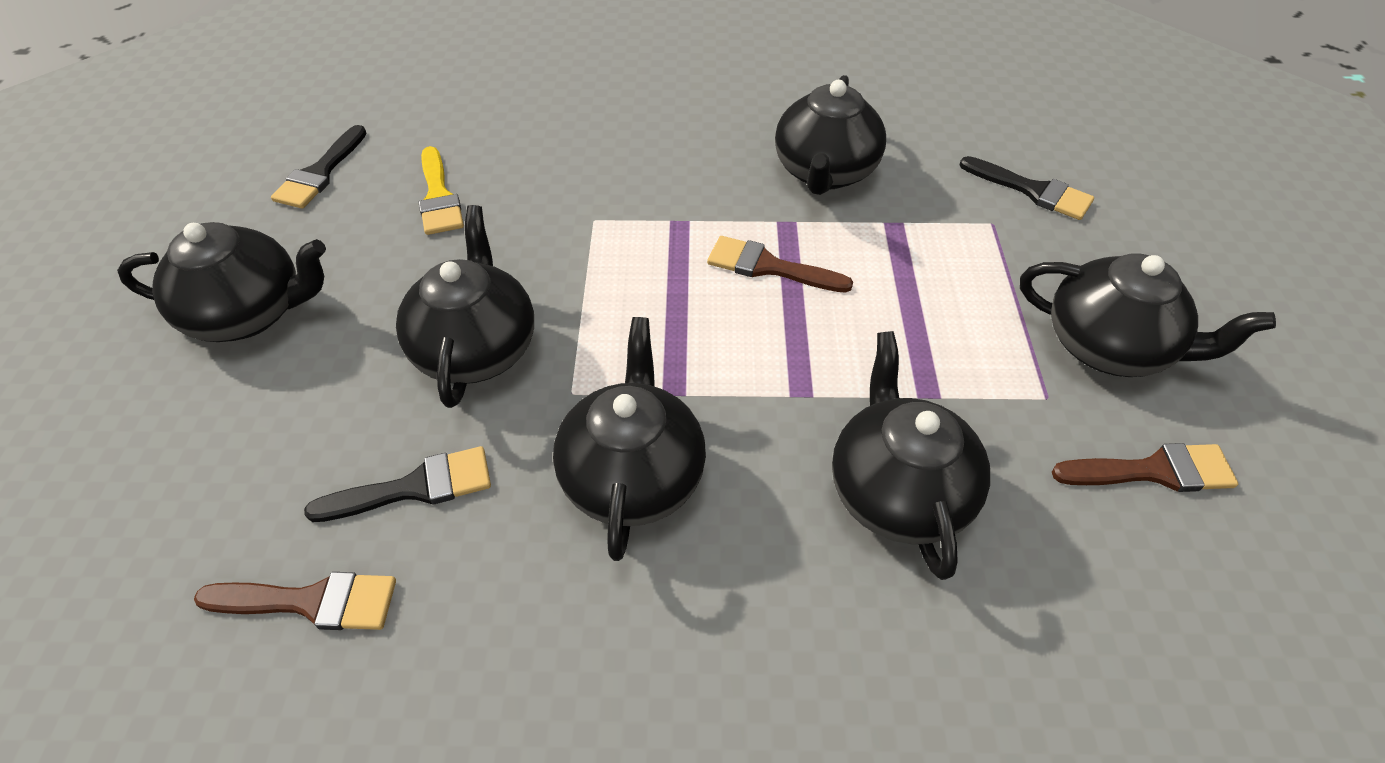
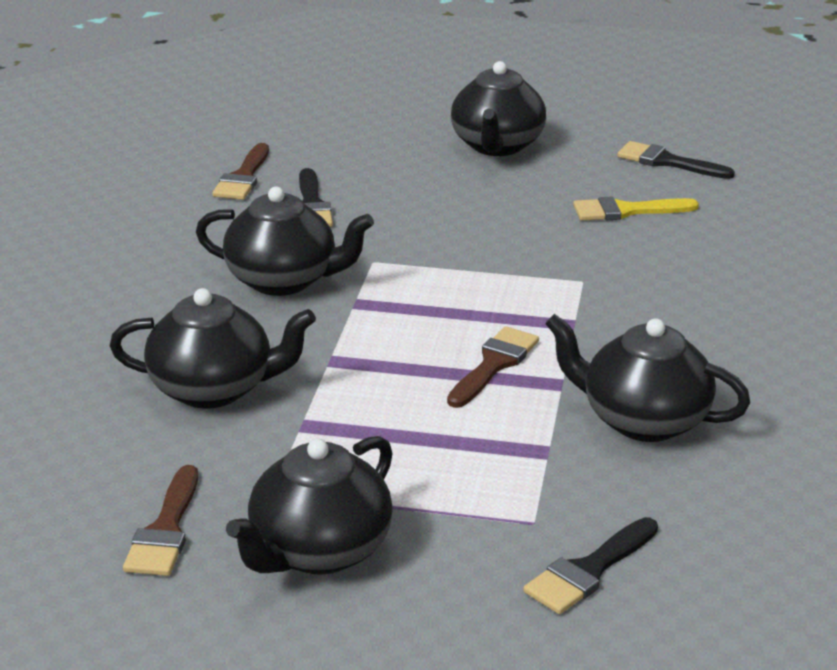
camera: 100 degrees right, 20 degrees down
black teapot [396,205,534,408] -> none

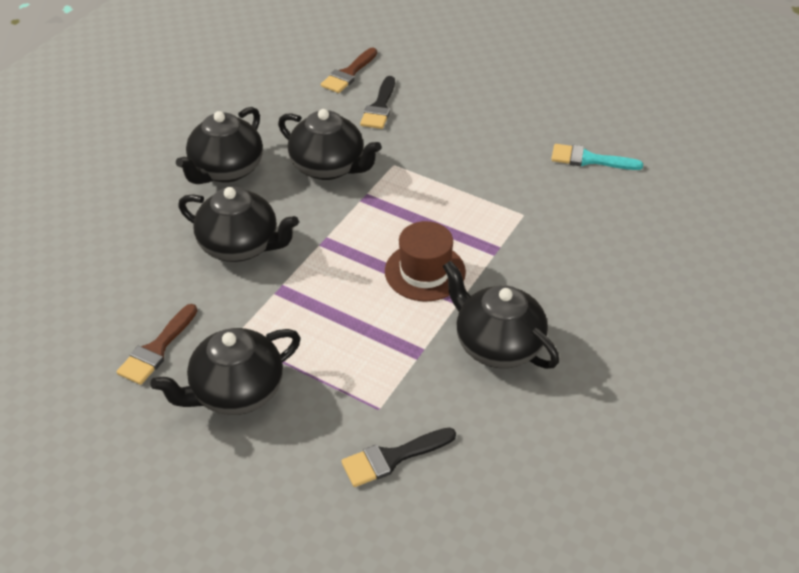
camera: 20 degrees right, 15 degrees up
brown brush [447,326,539,408] -> brown hat [385,221,466,301]
black teapot [451,61,546,156] -> black teapot moved to [176,107,263,184]
yellow brush [573,196,699,221] -> turquoise brush [551,144,643,170]
black brush [617,141,735,179] -> none

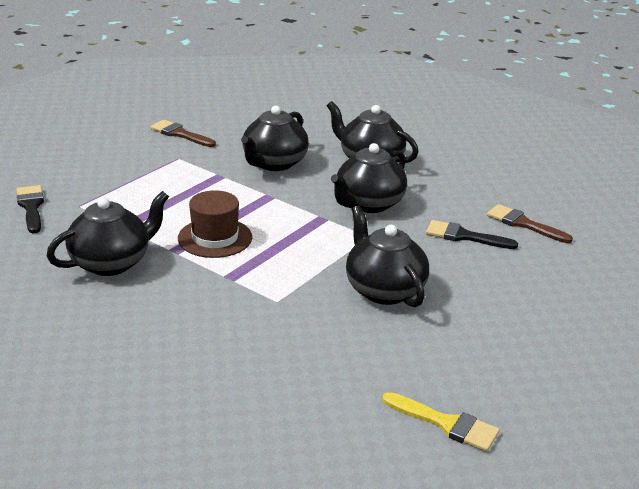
camera: 95 degrees right, 15 degrees down
black teapot [150,328,301,415] -> black teapot moved to [346,206,429,307]
turquoise brush [551,144,643,170] -> none
none -> yellow brush [382,392,500,452]

